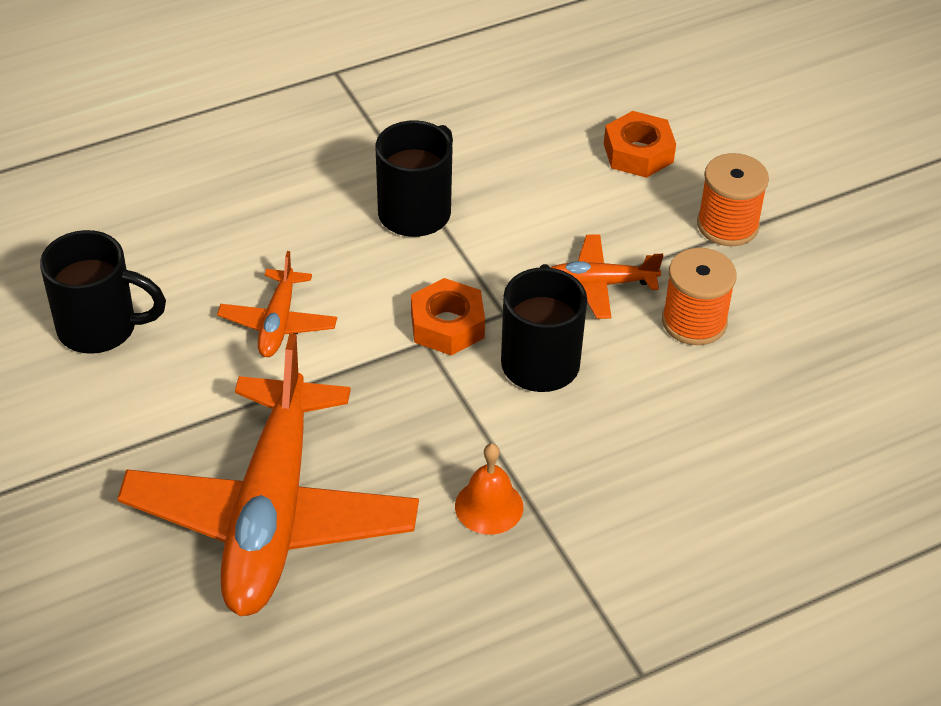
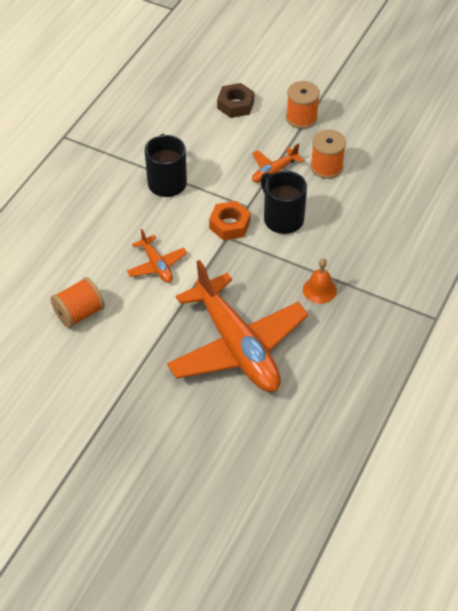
camera: 35 degrees left, 5 degrees up
black mug [40,230,166,354] -> orange spool [51,277,105,328]
orange nut [604,111,676,178] -> brown nut [217,83,254,118]

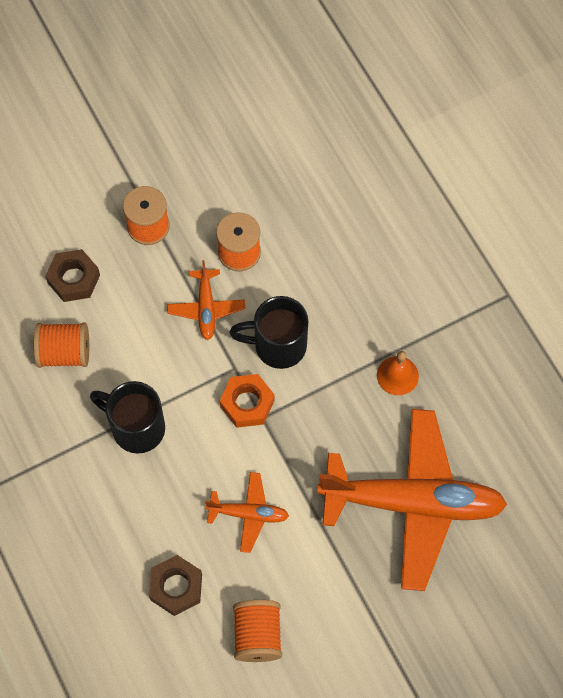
camera: 55 degrees left, 15 degrees up
none -> orange spool [34,322,89,368]
none -> brown nut [149,555,202,616]

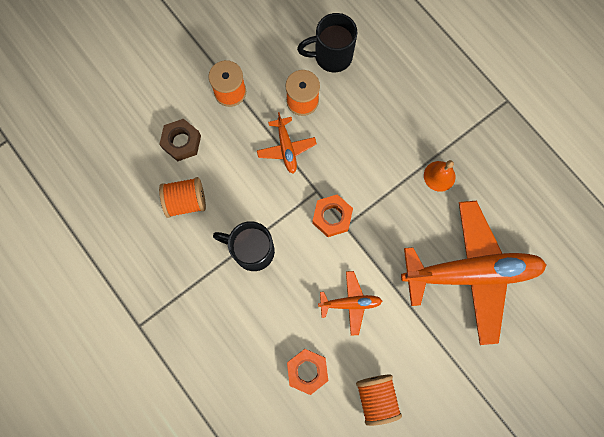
camera: 10 degrees left, 10 degrees up
brown nut [149,555,202,616] -> orange nut [287,349,328,395]
black mug [229,296,308,369] -> black mug moved to [297,13,357,73]

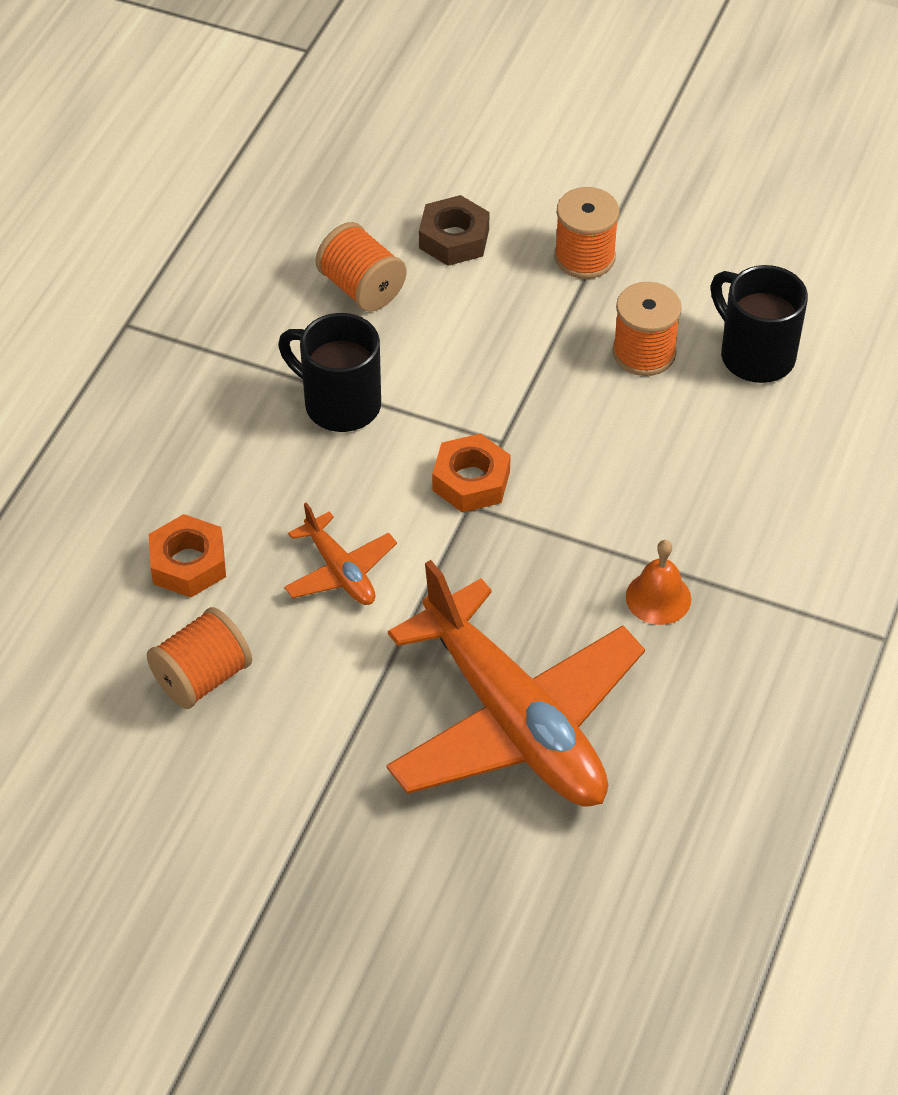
camera: 60 degrees right, 25 degrees down
black mug [213,221,275,271] -> black mug turned 45 degrees counterclockwise [278,313,381,432]
orange plane [257,112,317,174] -> none

